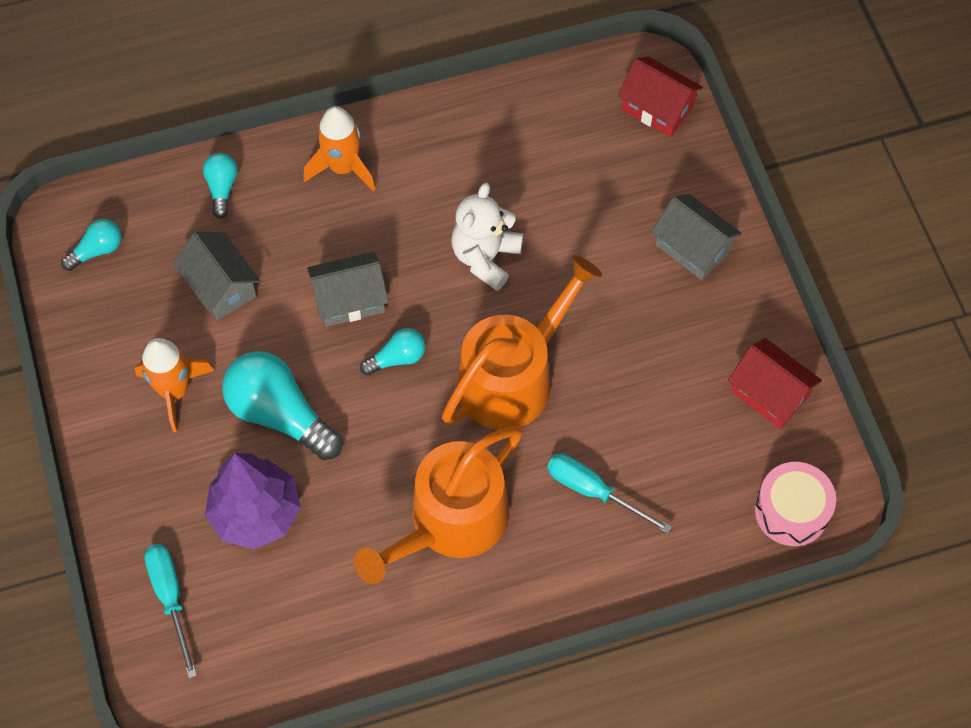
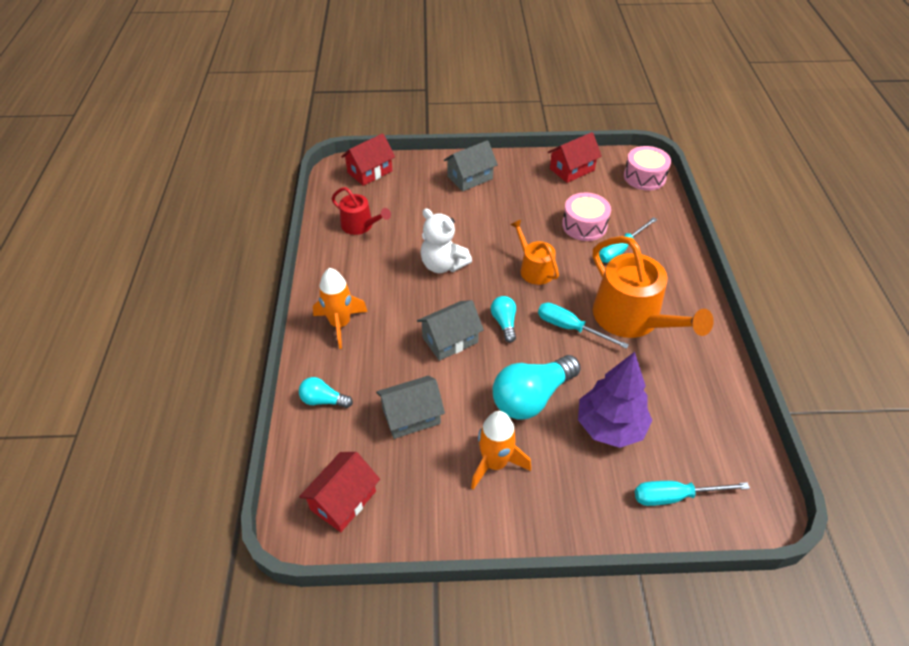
camera: 75 degrees left, 15 degrees down
turquoise light bulb [61,219,121,271] -> red house [299,452,380,532]
grey house [307,251,389,327] -> grey house turned 60 degrees clockwise [417,300,484,361]
orange watering can [442,255,602,430] -> orange watering can [510,220,559,285], size x0.55
none -> red watering can [332,187,391,235]
none -> turquoise screwdriver [538,302,629,349]
none -> pink drum [562,193,611,241]

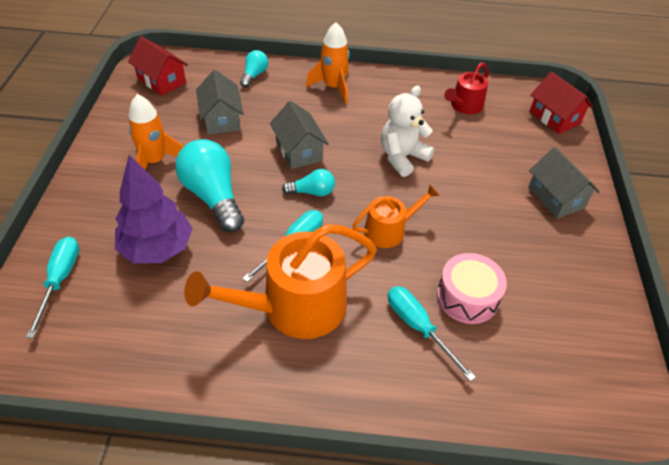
camera: 95 degrees right, 0 degrees up
red house [548,132,602,183] -> none
pink drum [624,146,671,191] -> none

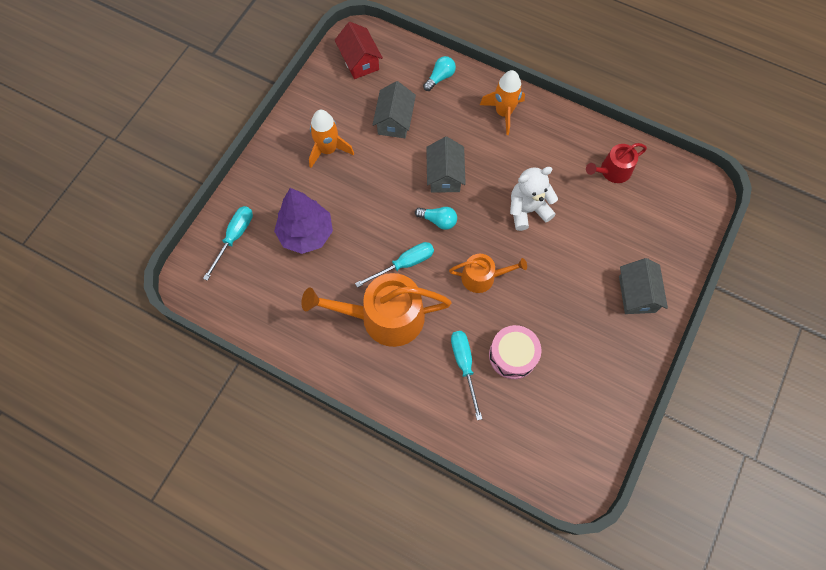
camera: 25 degrees right, 20 degrees up
turquoise light bulb [175,139,244,232] -> none
red house [529,72,593,134] -> none

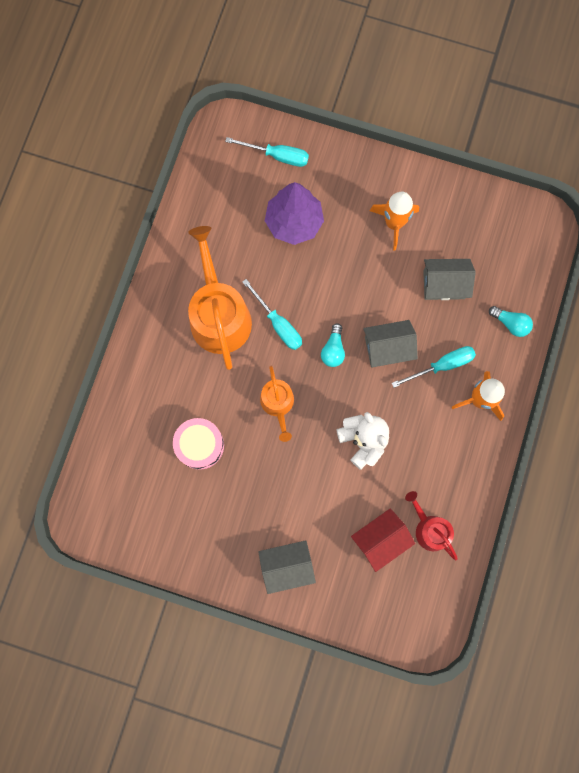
camera: 80 degrees right, 10 degrees up
red house [334,22,383,79] -> red house moved to [351,508,415,572]
turquoise screwdriver [451,331,482,420] -> turquoise screwdriver moved to [392,346,476,388]

